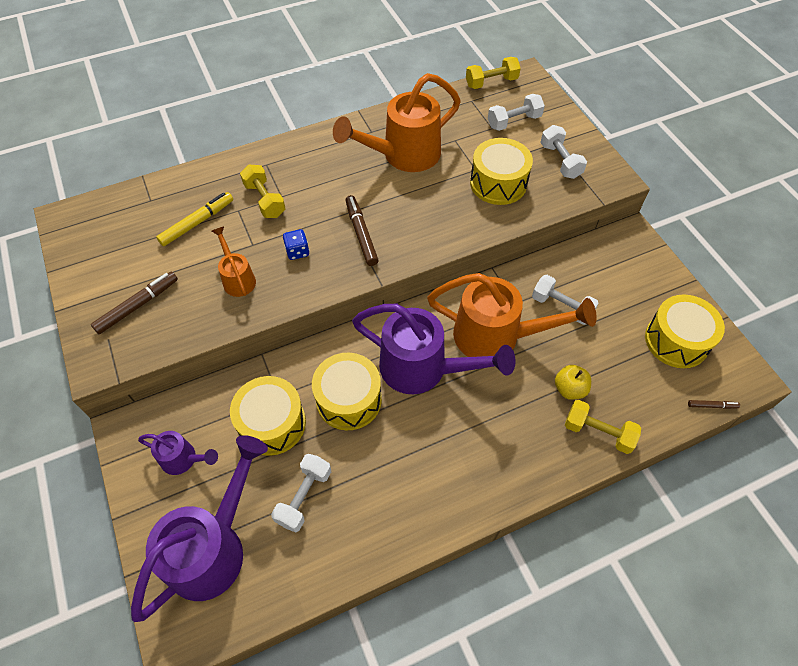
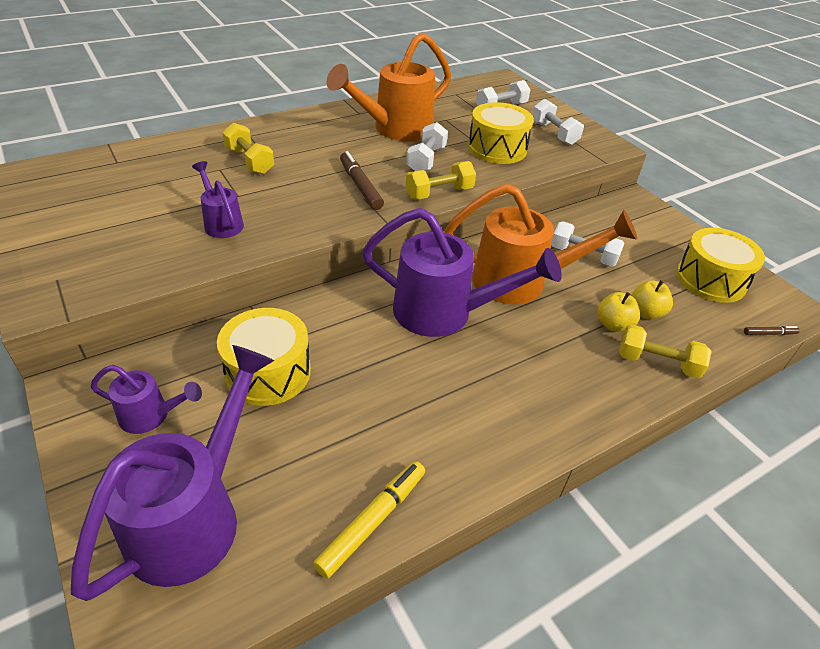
camera: 10 degrees left, 15 degrees down
brown marker [91,271,178,334] -> none
yellow marker [156,192,233,246] -> yellow marker moved to [313,461,425,579]
orange watering can [212,227,256,297] -> purple watering can [192,161,244,238]
white dumbbell [271,454,331,532] -> white dumbbell moved to [406,122,448,171]
blue dice [283,229,310,260] -> none
yellow drum [312,353,382,430] -> none
yellow dumbbell [466,57,521,89] -> yellow dumbbell moved to [406,161,476,200]
none -> yellow apple [631,280,673,319]

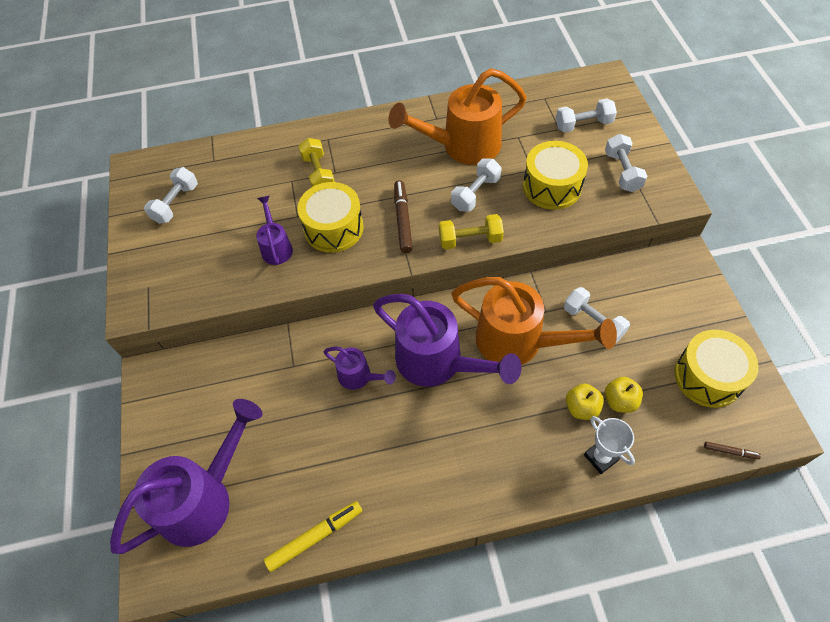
camera: 25 degrees right, 15 degrees up
purple watering can [91,365,202,434] -> purple watering can moved to [323,347,396,390]
yellow drum [217,308,311,406] -> yellow drum moved to [297,182,364,253]
yellow dumbbell [619,324,712,378] -> white trophy [584,416,635,474]
none -> white dumbbell [144,167,198,224]

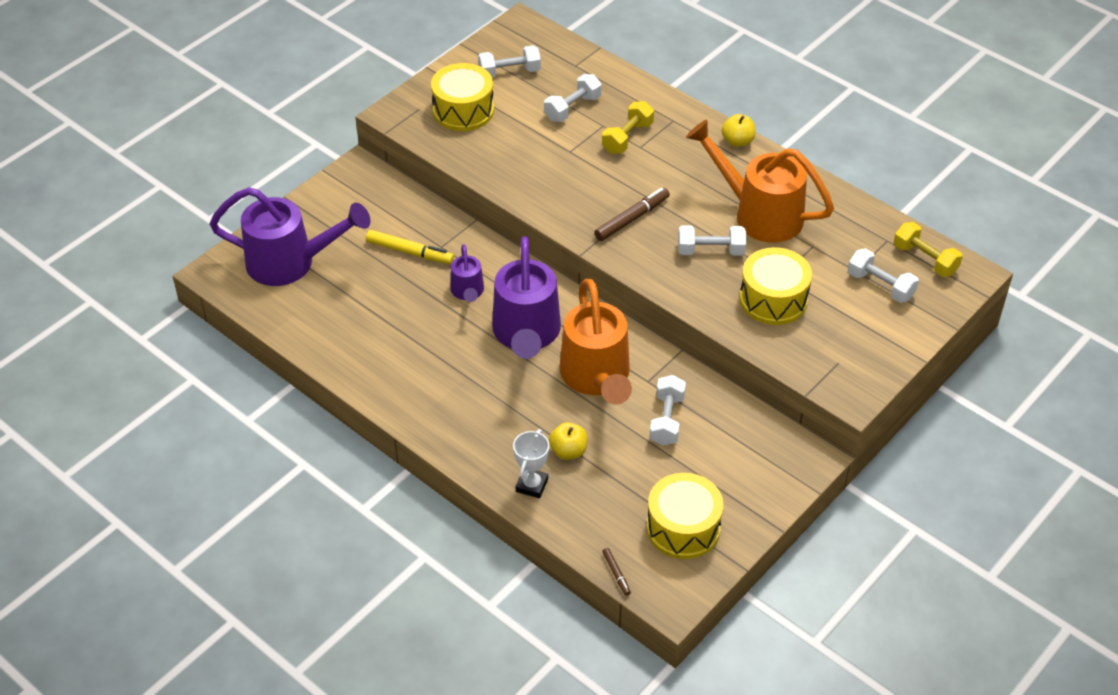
camera: 50 degrees right, 10 degrees down
purple watering can [256,196,293,265] -> none
yellow marker [264,501,362,572] -> yellow marker moved to [366,230,454,264]
yellow drum [297,182,364,253] -> yellow drum moved to [431,63,494,131]
yellow dumbbell [439,214,504,249] -> yellow dumbbell moved to [894,222,963,277]
white dumbbell [605,134,647,192] -> white dumbbell moved to [544,74,602,122]
yellow apple [605,377,643,413] -> yellow apple moved to [722,114,755,147]

